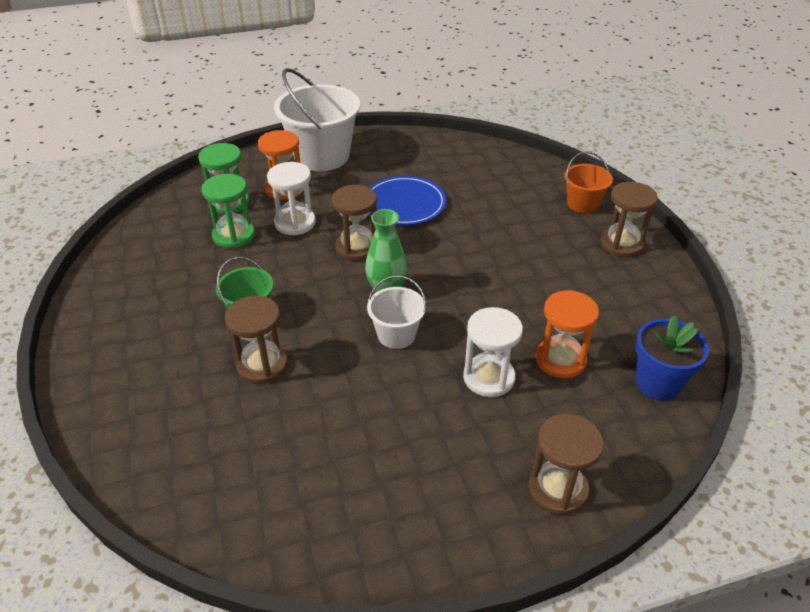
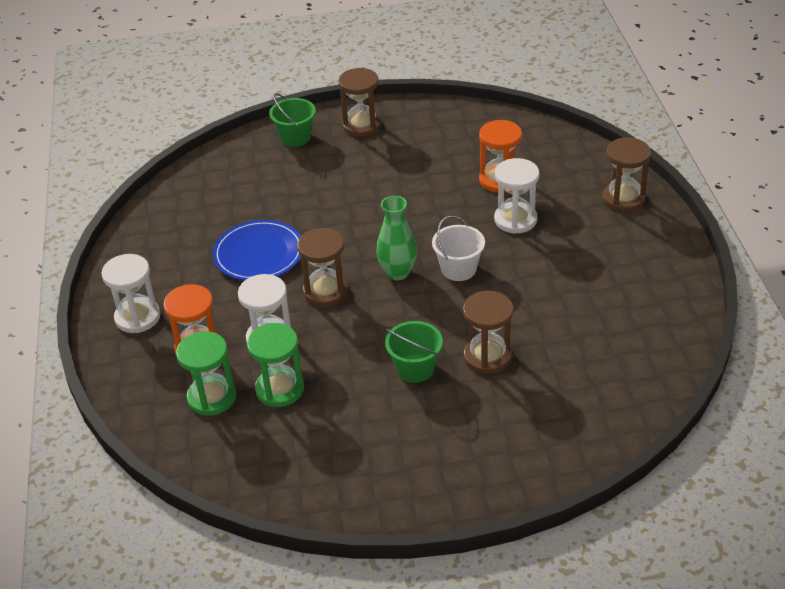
camera: 80 degrees left, 0 degrees up
white bucket [274,68,360,171] -> white hourglass [101,254,161,333]
orange bucket [564,151,613,213] -> green bucket [269,93,316,147]
blue flower pot [635,315,709,401] -> none

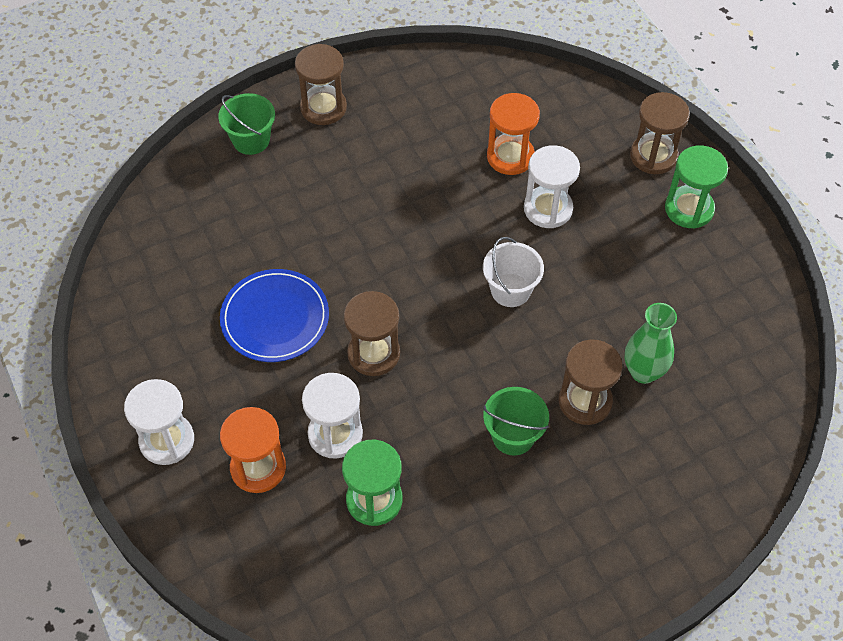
camera: 20 degrees left, 15 degrees up
green hourglass [176,331,236,416] -> green hourglass moved to [665,146,728,228]
green vase [376,196,417,281] -> green vase moved to [625,303,677,384]

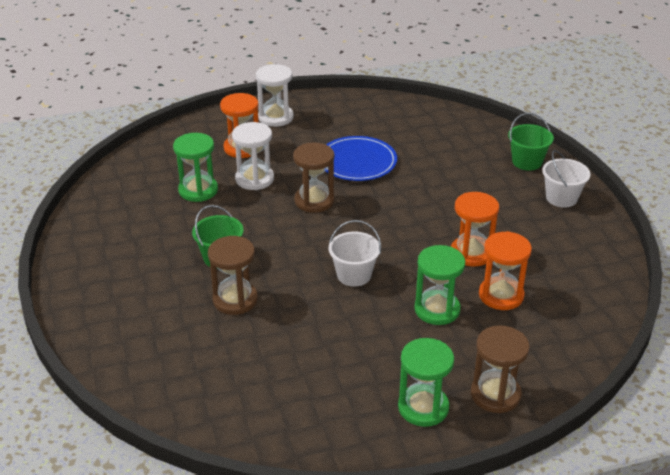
camera: 100 degrees right, 20 degrees down
brown hourglass [295,44,347,125] -> white bucket [542,150,590,208]
white hourglass [524,145,580,228] -> green hourglass [414,245,465,325]
green vase [625,303,677,384] -> none
none -> orange hourglass [451,192,499,267]

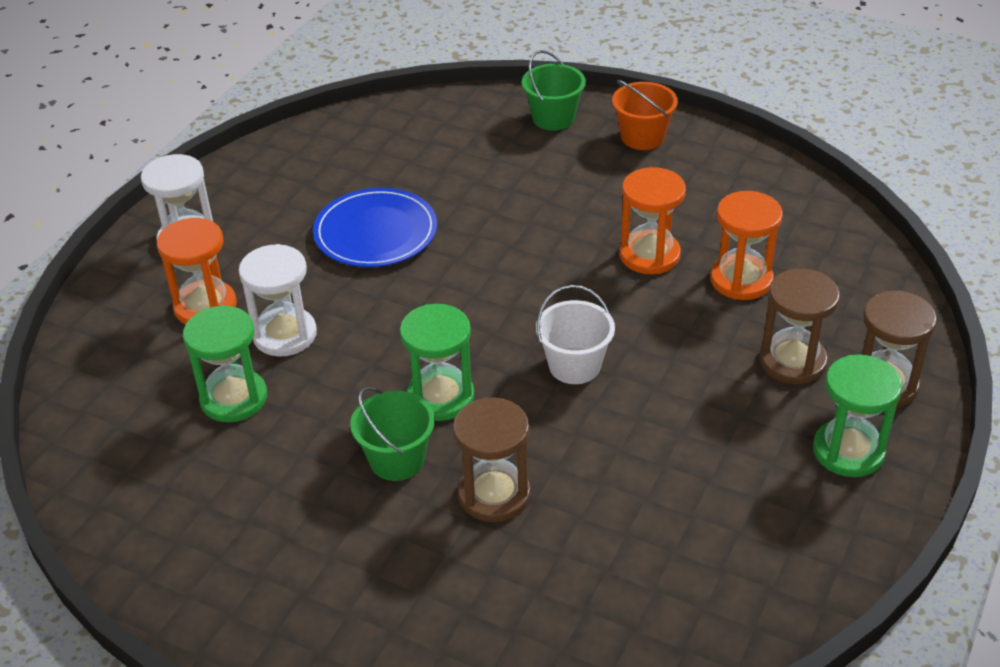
camera: 45 degrees left, 5 degrees up
brown hourglass [293,143,334,213] -> brown hourglass moved to [759,269,840,384]
green hourglass [414,245,465,325] -> green hourglass moved to [400,304,474,421]
white bucket [542,150,590,208] -> orange bucket [612,80,678,150]

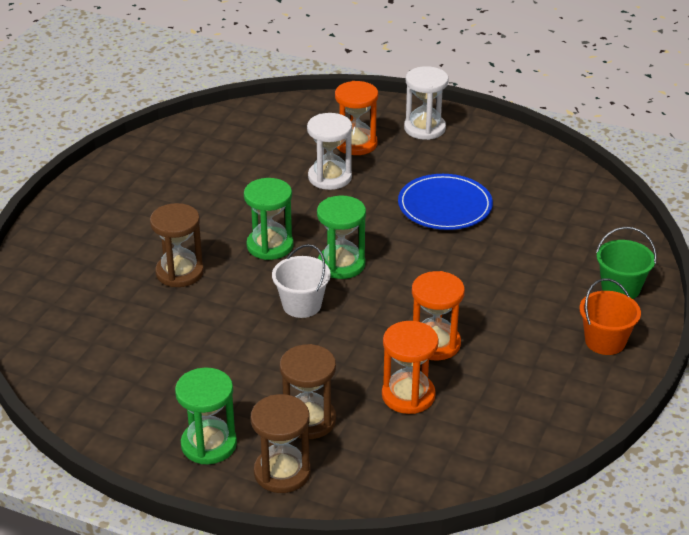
camera: 85 degrees right, 5 degrees down
green hourglass [183,305,267,422] -> green hourglass moved to [317,196,366,279]
green bucket [350,387,435,481] -> none

